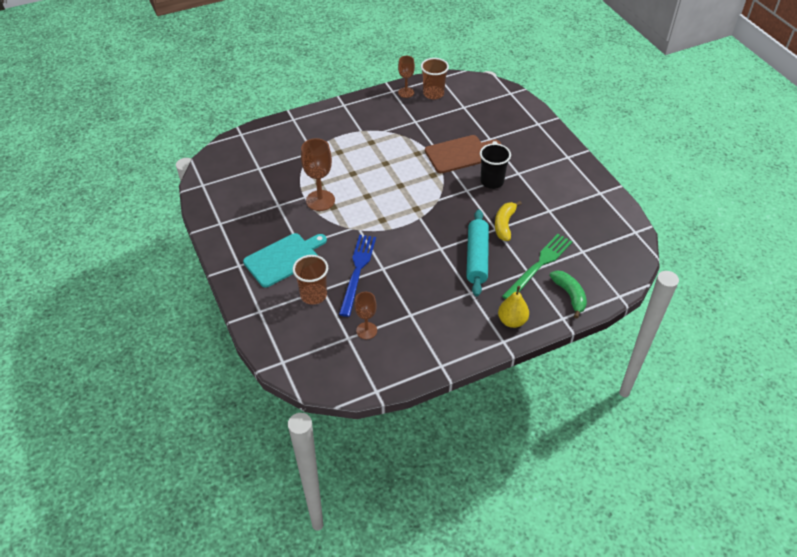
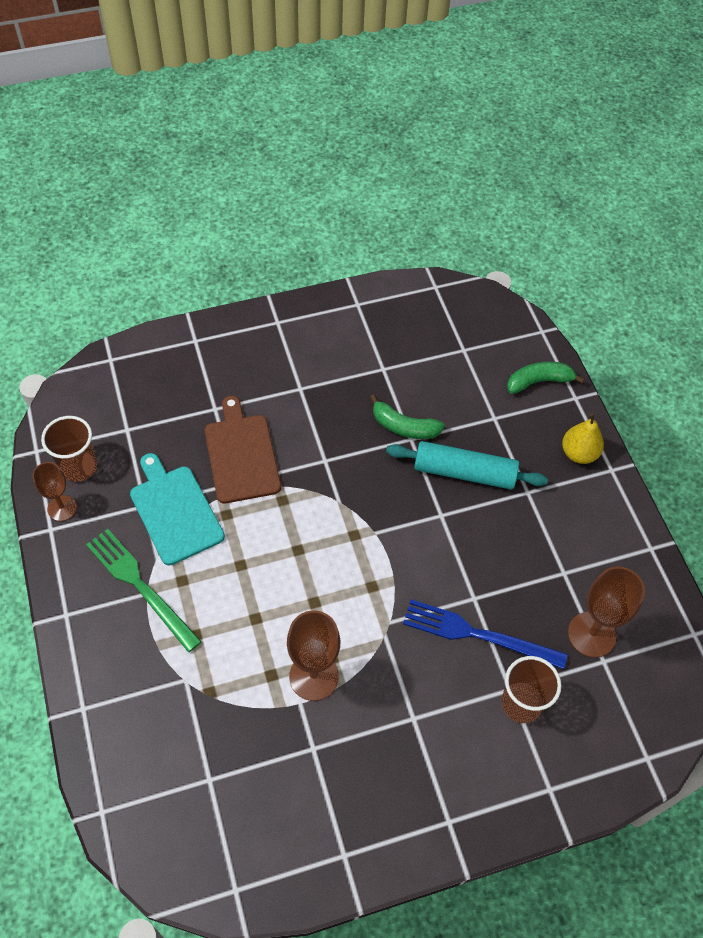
camera: 85 degrees left, 10 degrees up
turquoise cutting board [243,233,327,288] -> turquoise cutting board moved to [130,453,225,565]
brown goblet [355,292,377,339] -> brown goblet [568,566,645,658], size x1.58
black cup [480,143,511,189] -> none
yellow banana [495,201,522,241] -> green banana [370,395,445,439]
green fork [502,234,573,300] -> green fork moved to [86,529,202,652]

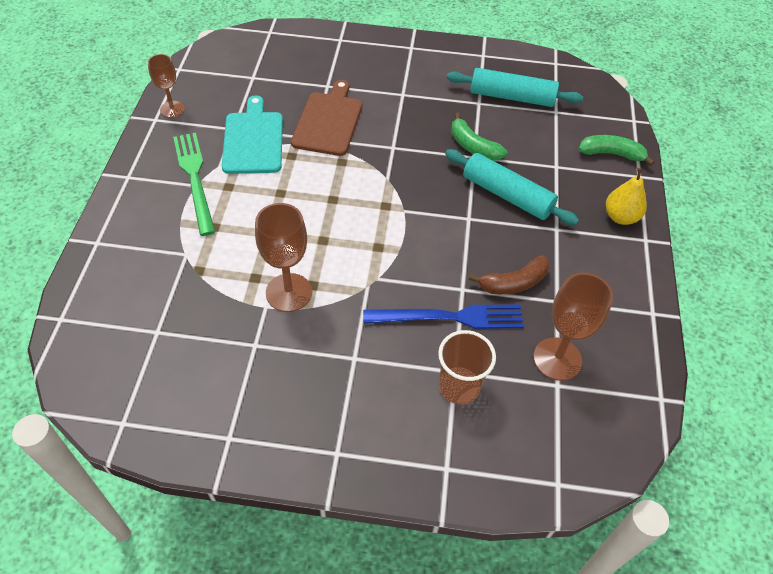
camera: 25 degrees right, 5 degrees down
brown cup [41,416,97,482] -> none
blue fork [403,599,567,669] -> blue fork turned 135 degrees clockwise [363,305,524,329]
none -> turquoise rolling pin [447,68,583,107]
none -> brown banana [469,255,550,294]

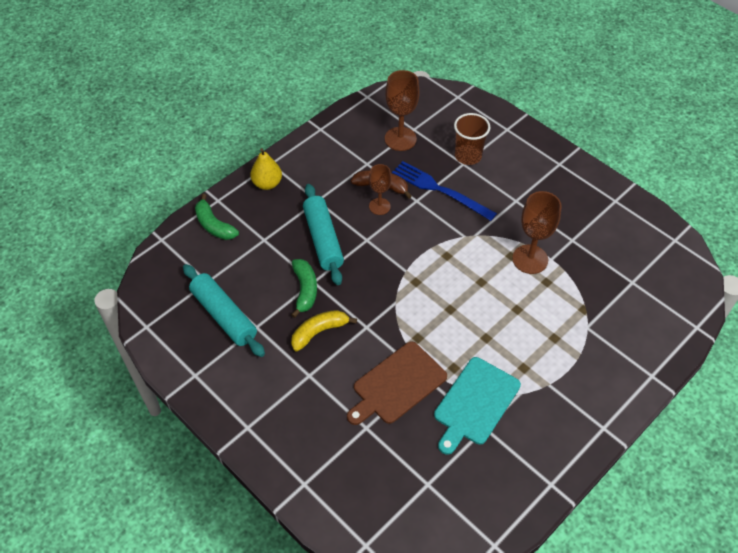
camera: 140 degrees left, 0 degrees up
brown goblet [148,54,185,118] -> brown goblet moved to [369,164,391,215]
green fork [173,133,215,236] -> none
none -> yellow banana [291,310,357,351]

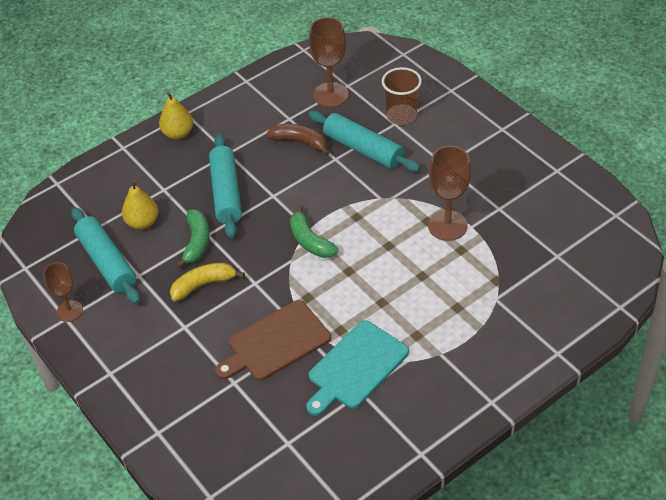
camera: 10 degrees right, 5 degrees down
green banana [195,194,239,240] -> green banana moved to [290,205,339,258]
brown goblet [369,164,391,215] -> brown goblet moved to [43,262,83,322]
blue fork [392,161,497,221] -> turquoise rolling pin [308,111,421,172]
none -> yellow pear [122,180,158,230]

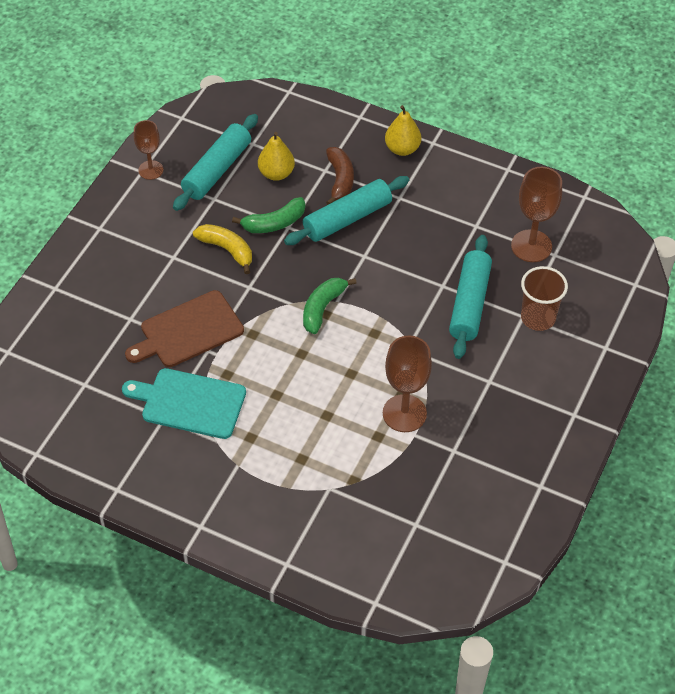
camera: 60 degrees right, 5 degrees up
brown cutting board [215,300,331,381] -> brown cutting board turned 60 degrees counterclockwise [125,290,244,367]
brown banana [266,124,329,156] -> brown banana moved to [326,147,354,205]

